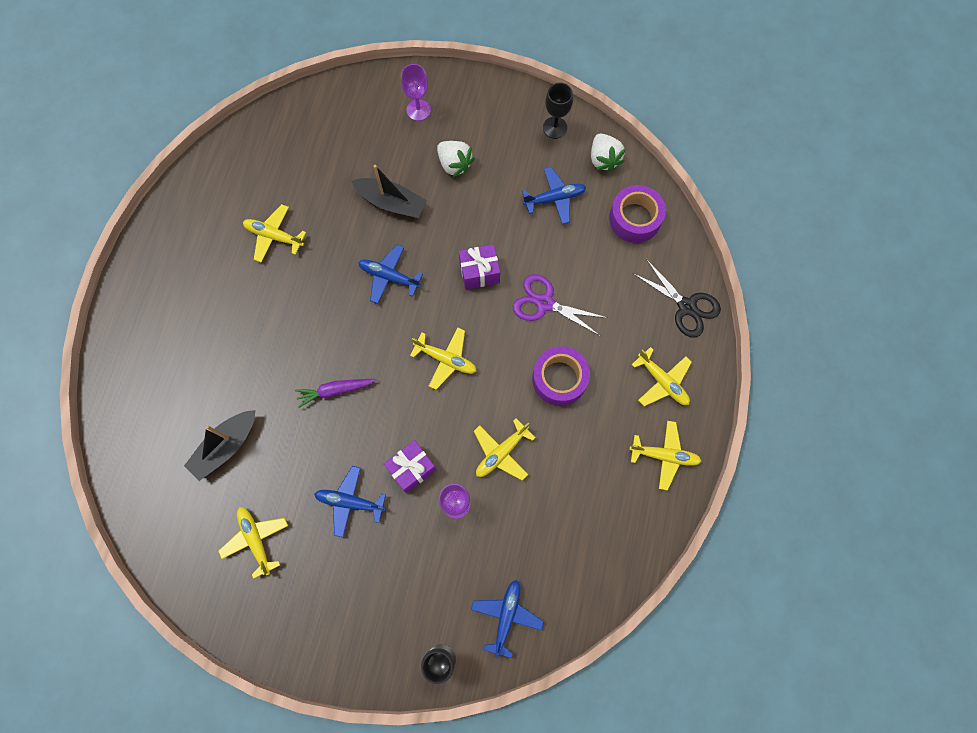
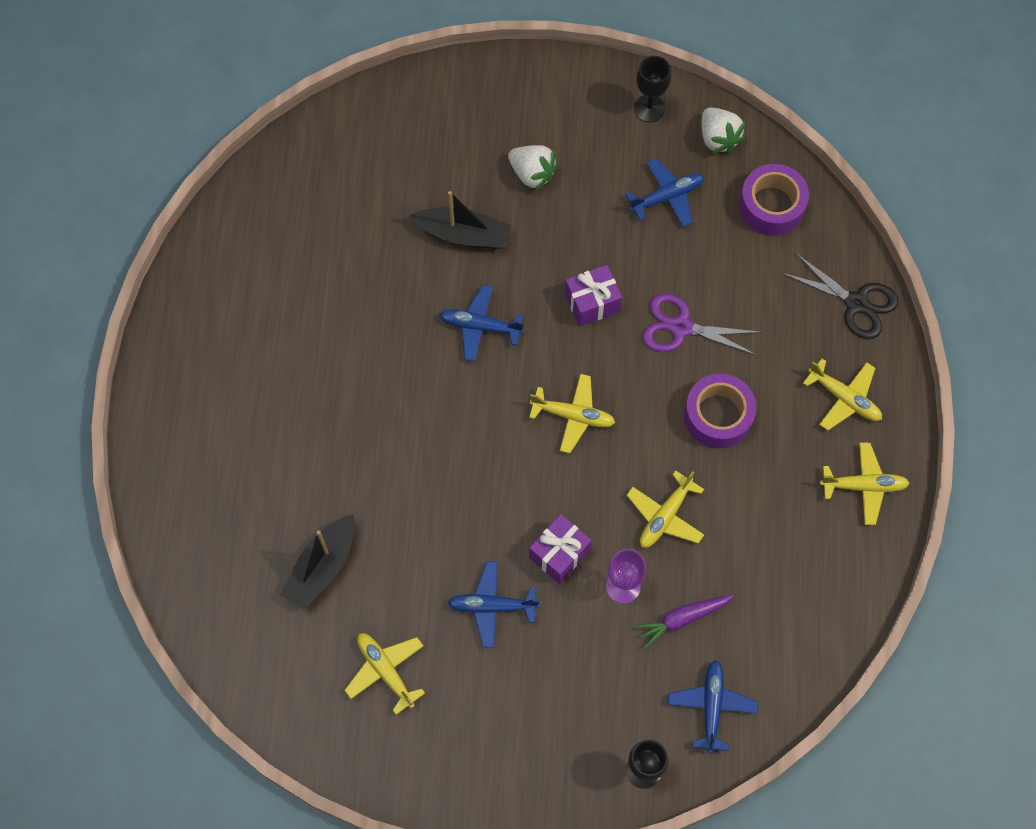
camera: 10 degrees left, 5 degrees down
yellow plane [243,204,306,262] -> none
purple carrot [295,379,376,408] -> purple carrot moved to [634,595,734,649]
purple goblet [401,64,431,121] -> none

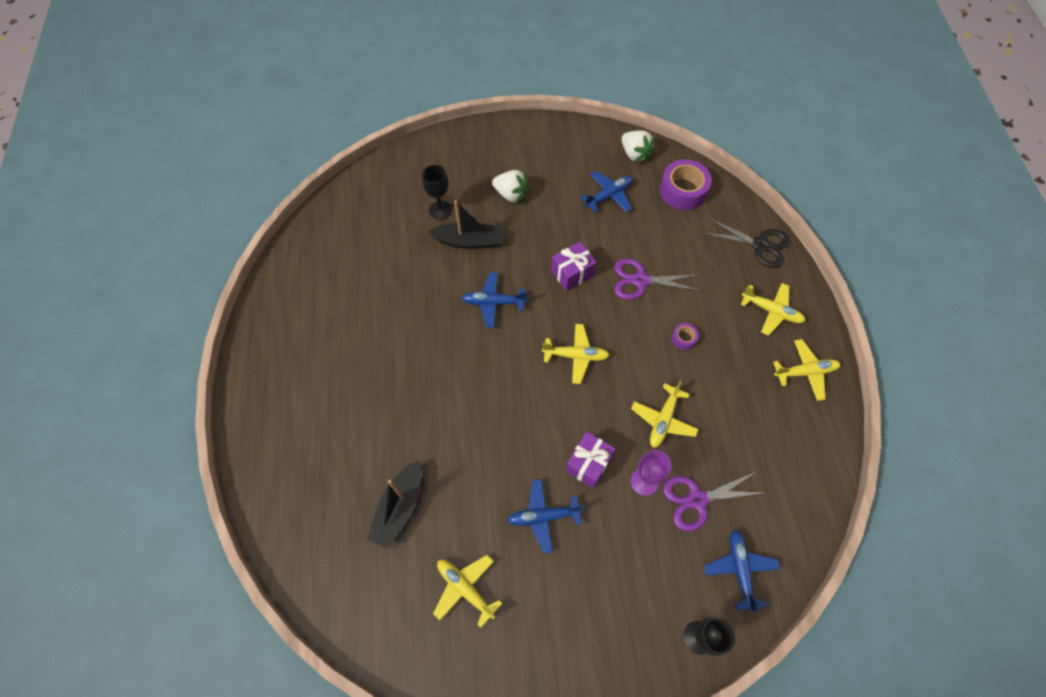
camera: 10 degrees left, 5 degrees down
black goblet [634,56,671,122] -> black goblet moved to [422,165,452,220]
purple carrot [634,595,734,649] -> purple scissors [663,472,768,531]
purple tape [684,374,756,449] -> purple tape [671,323,699,350], size x0.47

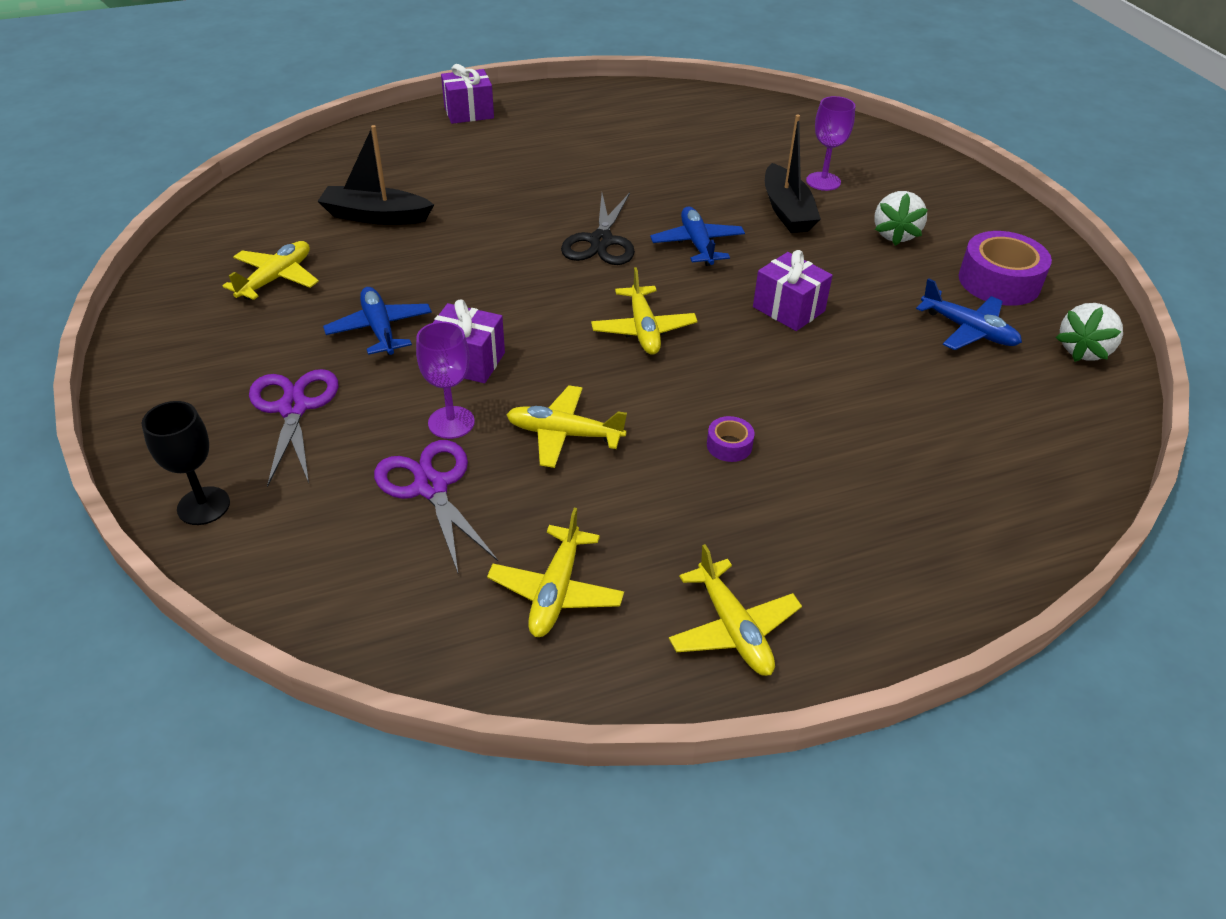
camera: 75 degrees right, 20 degrees down
black goblet [422,165,452,220] -> purple goblet [806,96,855,191]
purple scissors [614,259,701,300] -> purple scissors moved to [249,369,338,487]
purple tape [660,159,712,210] -> purple tape moved to [959,231,1052,306]
black scissors [703,218,790,268] -> black scissors moved to [561,193,635,265]
blue plane [704,530,780,612] -> none
yellow plane [741,283,805,336] -> yellow plane moved to [487,508,624,637]
none -> purple gift [441,64,494,124]

